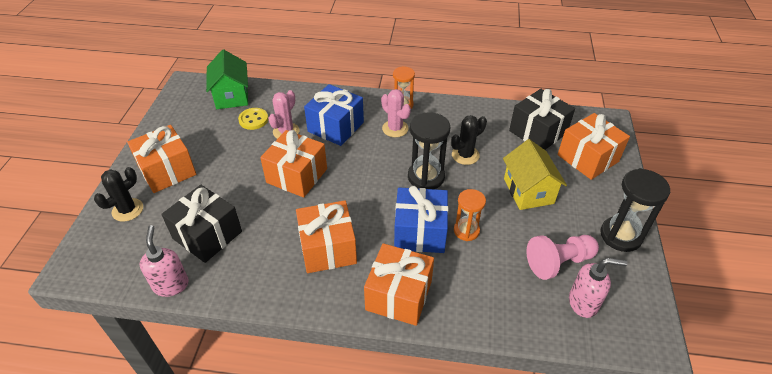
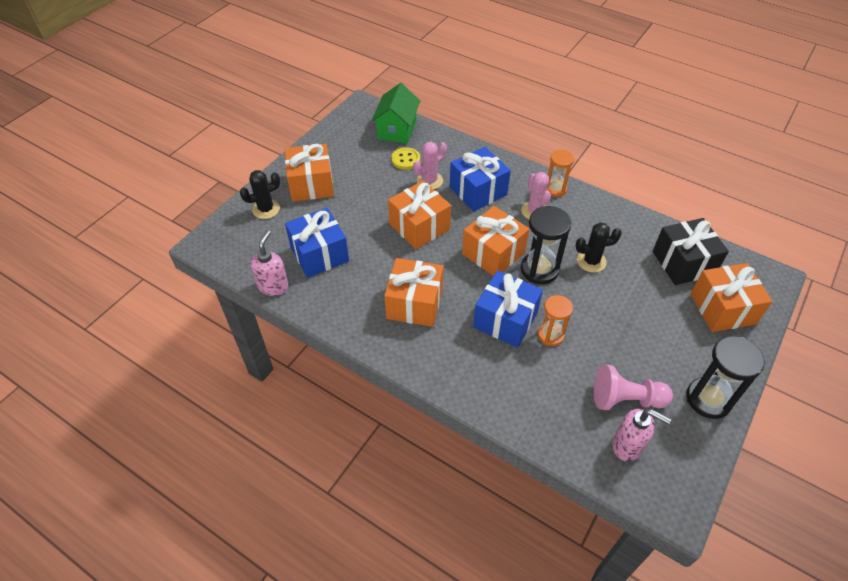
camera: 25 degrees right, 5 degrees up
black gift [161,185,242,263] -> blue gift [285,208,349,278]
orange gift [364,243,434,326] -> orange gift moved to [462,206,529,276]
yellow house [503,139,567,210] -> none

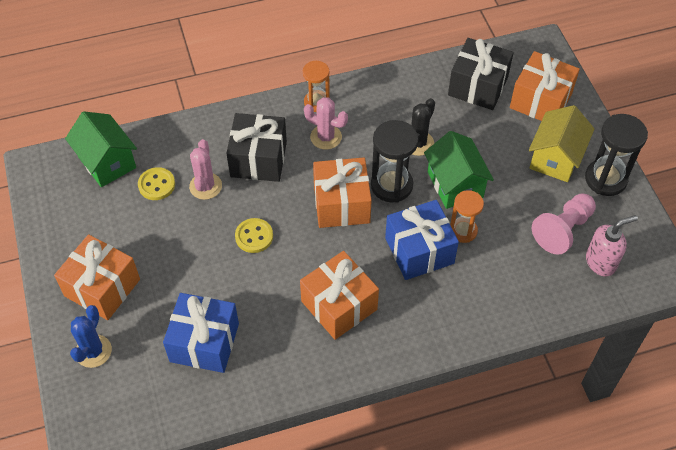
camera: 50 degrees left, 5 degrees up
black cactus [240,170,280,219] -> blue cactus [70,305,112,368]
pink soap dispenser [250,230,289,296] -> none
orange gift [388,181,451,249] -> yellow button [235,218,273,253]
blue gift [450,147,511,211] -> black gift [226,113,287,182]
none -> green house [424,131,494,209]
none -> yellow house [529,105,594,182]

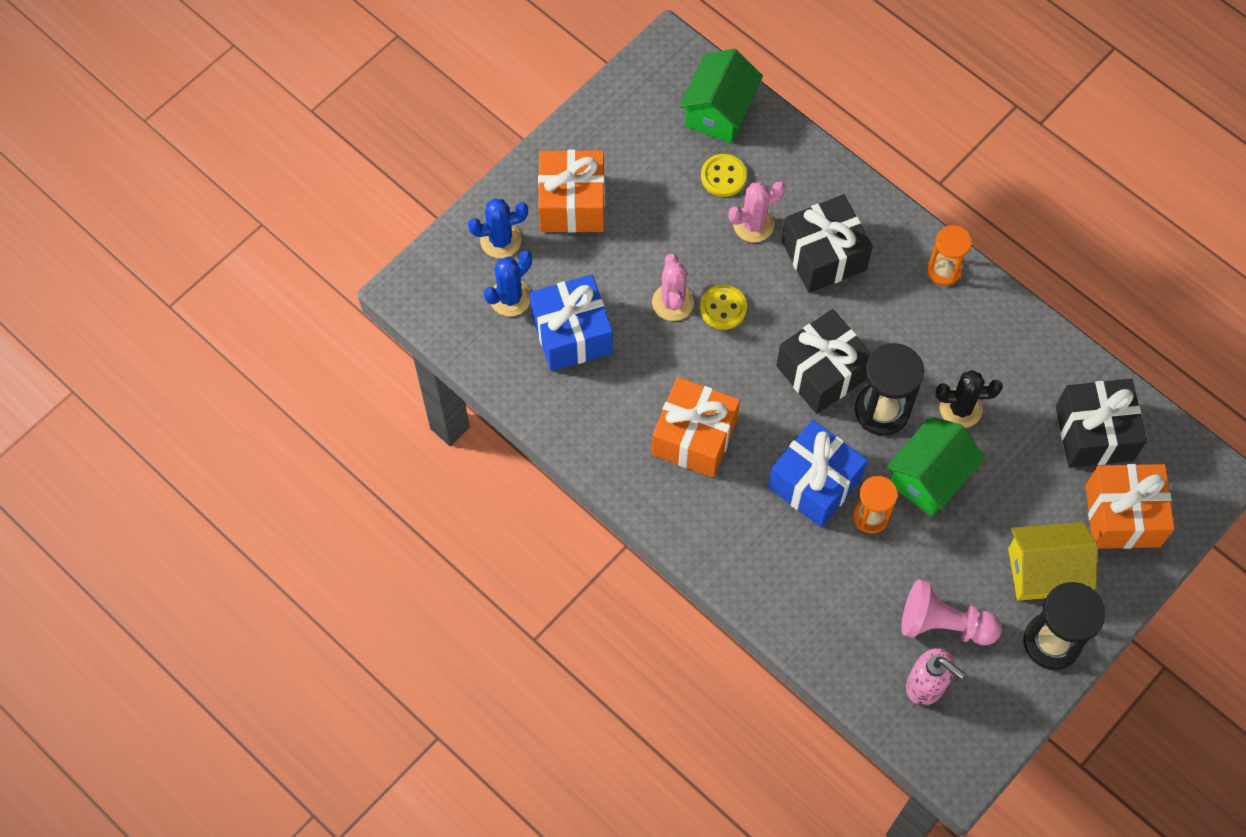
camera: 60 degrees right, 10 degrees up
pink cactus [304,97,348,150] -> pink cactus moved to [652,254,694,321]
orange gift [313,157,372,228] -> black gift [776,309,871,414]
none -> blue cactus [484,250,532,316]

